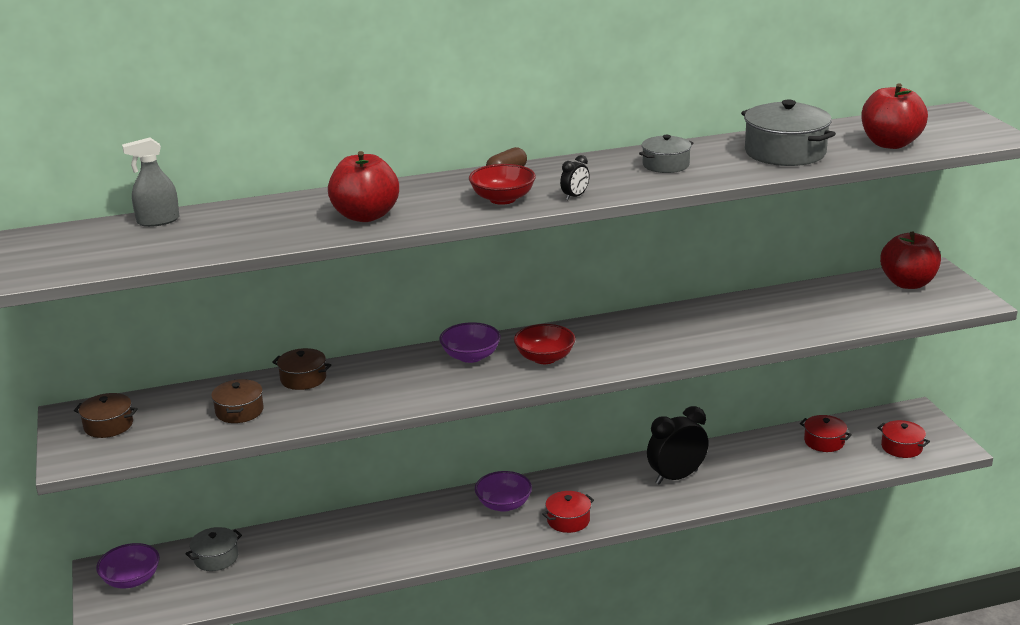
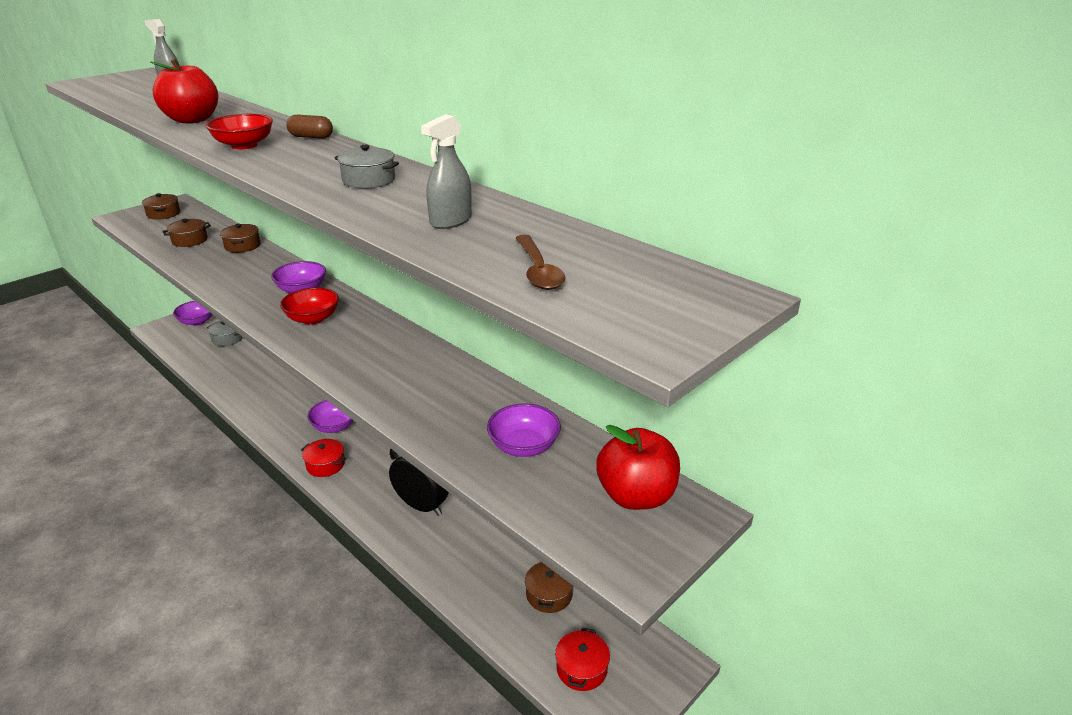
camera: 60 degrees right, 5 degrees up
black clock [560,155,590,200] -> none
grey pot [741,100,836,166] -> grey spray bottle [421,114,472,229]
red pot [800,415,852,452] -> brown pot [525,562,573,613]
red apple [861,83,928,149] -> brown spoon [516,235,566,290]
none -> purple bowl [487,403,561,457]

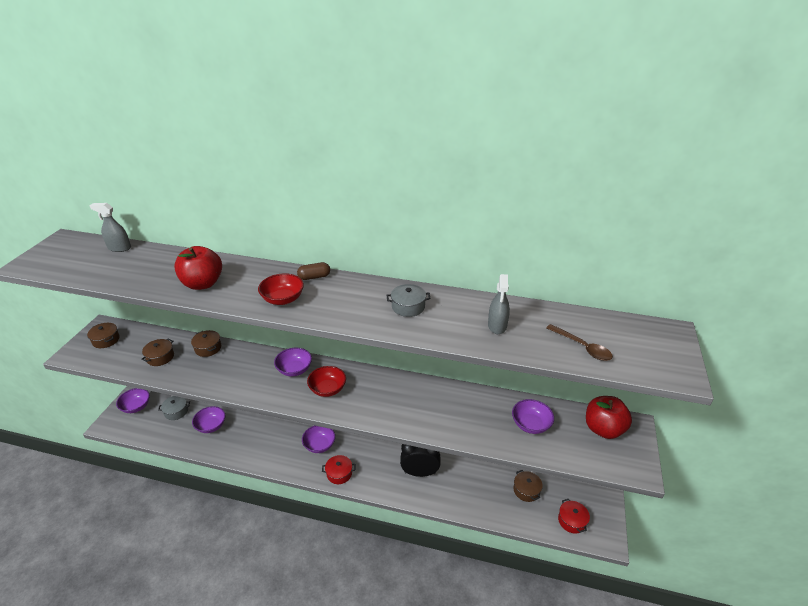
camera: 30 degrees left, 5 degrees up
none -> purple bowl [192,406,225,433]

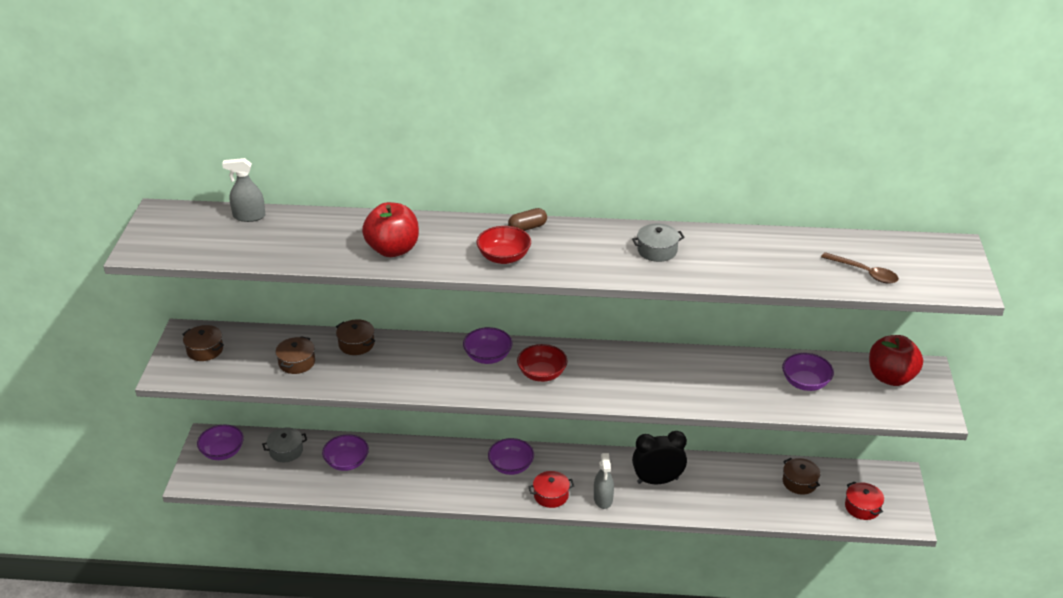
camera: 10 degrees left, 0 degrees up
grey spray bottle [488,274,510,334] -> grey spray bottle moved to [594,453,614,509]

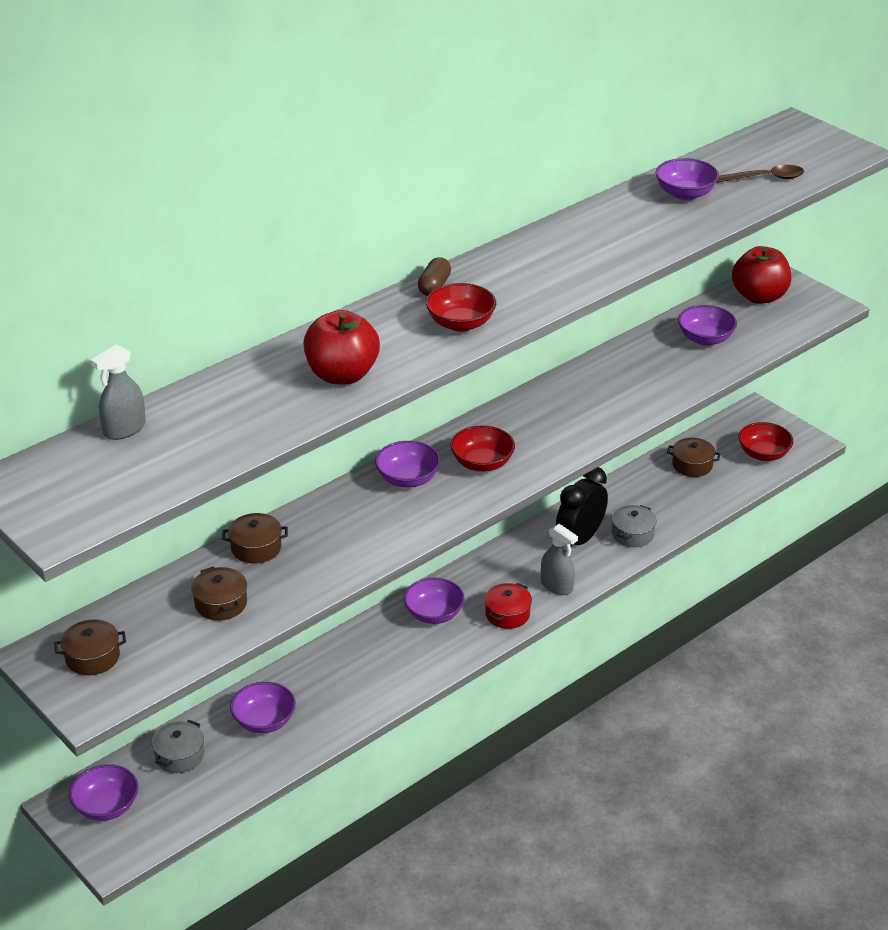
camera: 45 degrees left, 0 degrees up
grey pot [632,224,685,262] -> grey pot moved to [612,505,657,547]
red pot [845,481,884,520] -> red bowl [738,422,793,461]
none -> purple bowl [656,158,719,200]

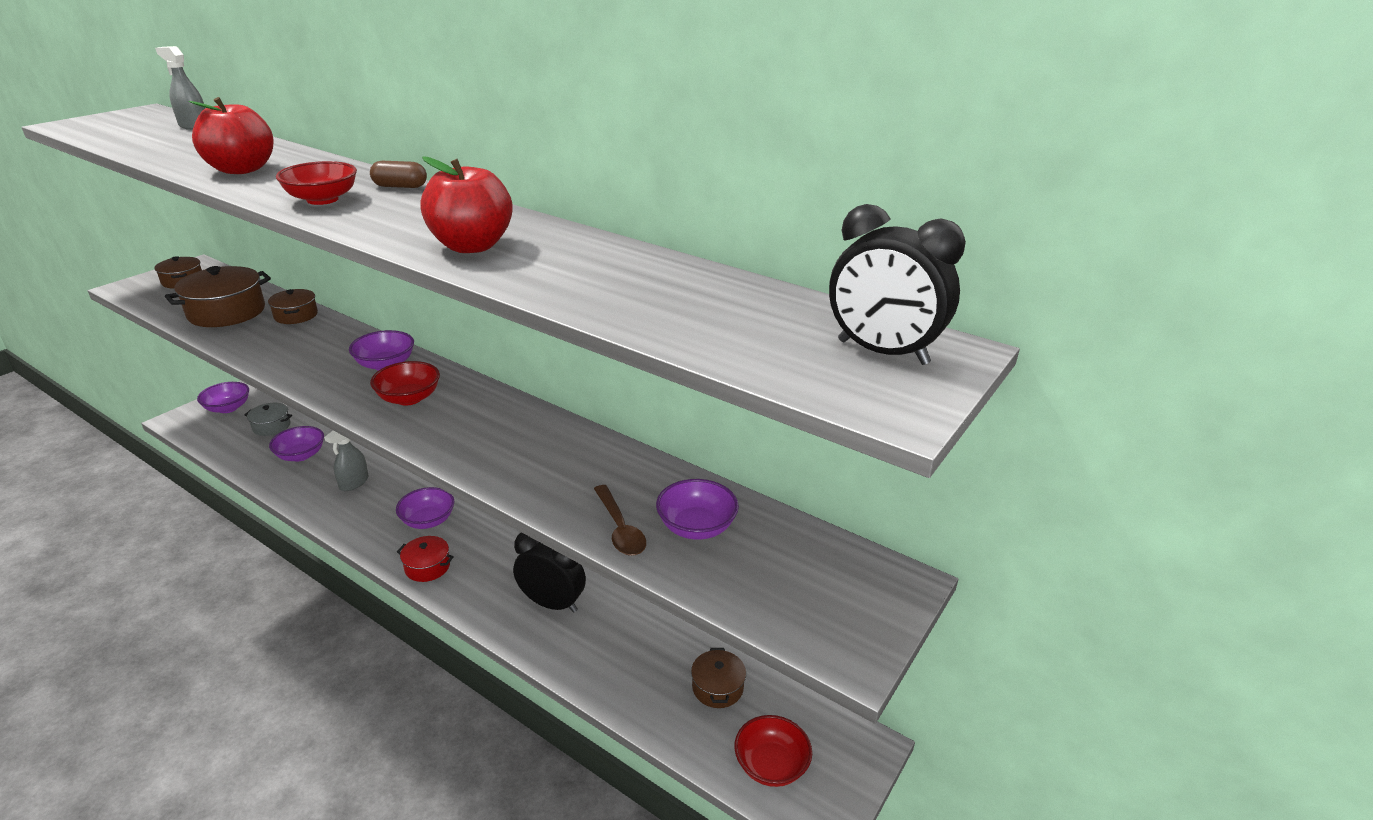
camera: 75 degrees right, 5 degrees down
brown pot [191,566,247,620] -> brown pot [165,266,271,327], size x1.75
grey spray bottle [541,524,578,595] -> grey spray bottle moved to [324,431,368,491]
grey pot [612,505,657,547] -> none
purple bowl [656,158,719,200] -> none
brown spoon [716,165,804,183] -> brown spoon moved to [594,485,646,556]
red apple [732,246,791,304] -> red apple moved to [420,156,513,253]
none -> black clock [829,204,966,365]

